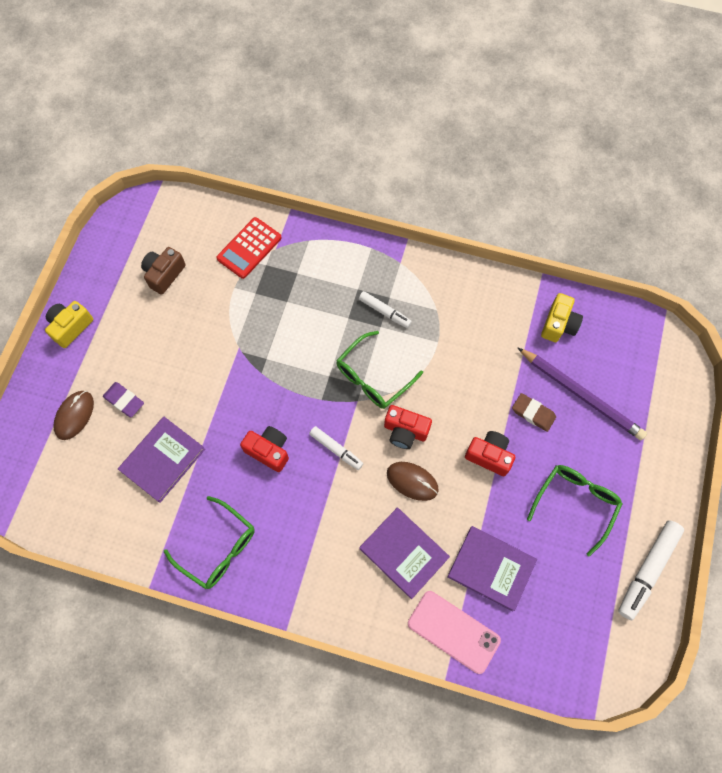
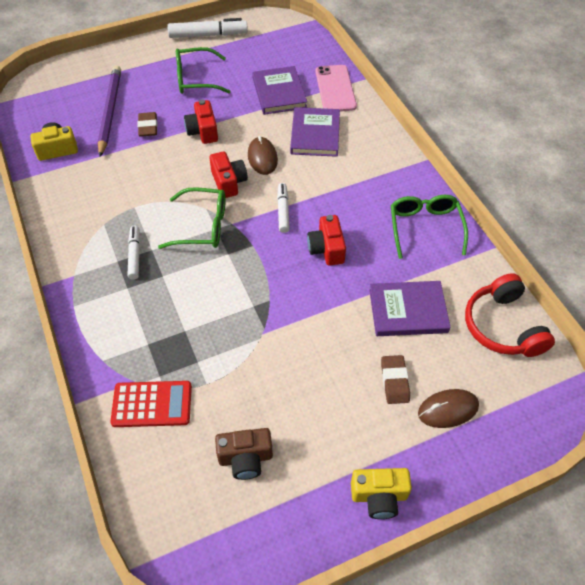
camera: 130 degrees left, 15 degrees down
purple eraser [103,382,144,418] -> brown eraser [381,355,410,404]
none -> red headphones [465,273,555,357]

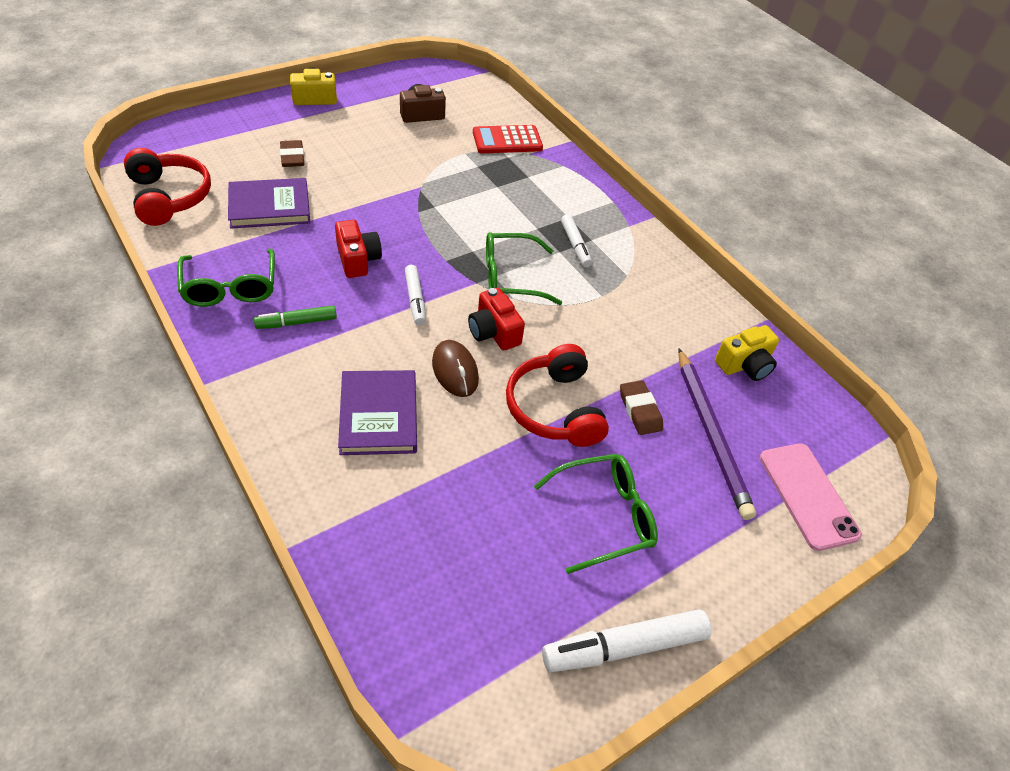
camera: 165 degrees right, 5 degrees down
red camera [184,100,218,144] -> red headphones [506,344,609,447]
purple book [252,66,307,115] -> none
pink phone [315,65,357,112] -> pink phone moved to [760,443,862,551]
brown mouse [418,389,479,428] -> none
none -> green marker [254,305,337,329]

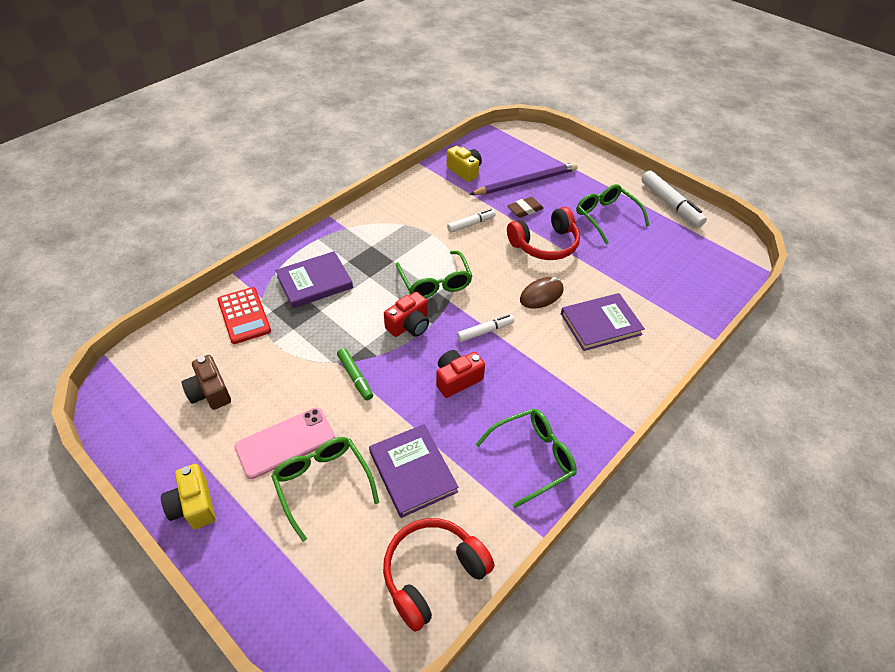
camera: 100 degrees left, 0 degrees up
green marker [254,305,337,329] -> green marker moved to [337,348,373,401]
brown eraser [280,140,304,167] -> green glasses [271,437,379,542]
red camera [468,288,525,350] -> red camera moved to [384,292,429,337]
white marker [561,214,592,267] -> white marker moved to [447,209,496,233]
pink phone [760,443,862,551] -> pink phone moved to [234,408,335,479]
none -> purple book [275,251,353,308]

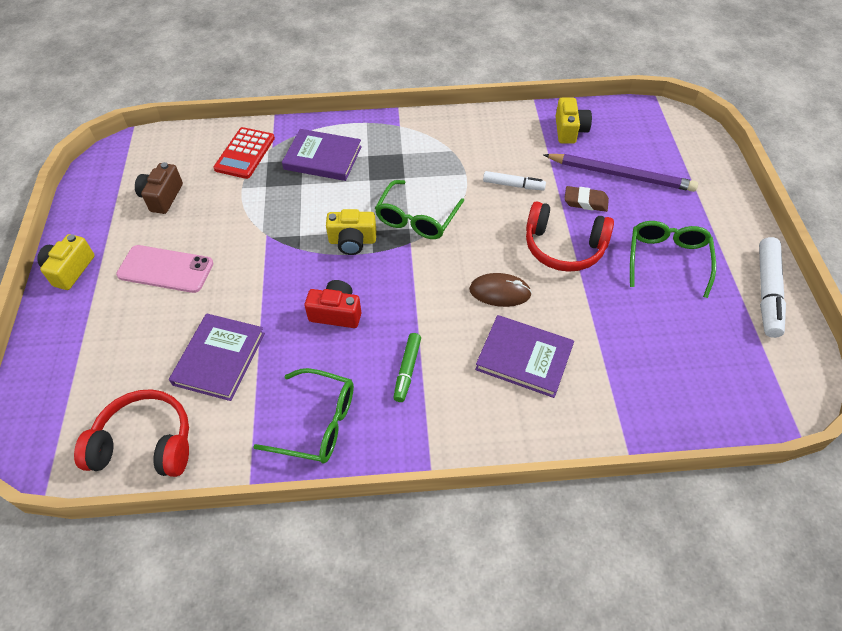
camera: 45 degrees right, 5 degrees up
green glasses [271,437,379,542] -> none
green marker [337,348,373,401] -> green marker moved to [393,333,421,402]
red camera [384,292,429,337] -> yellow camera [326,209,376,255]
white marker [457,314,514,342] -> none

